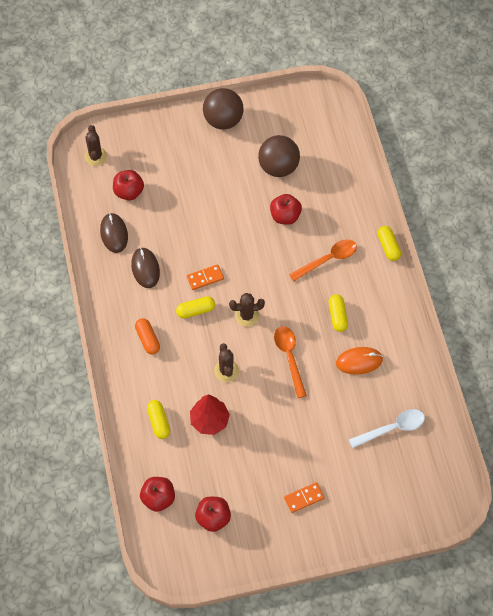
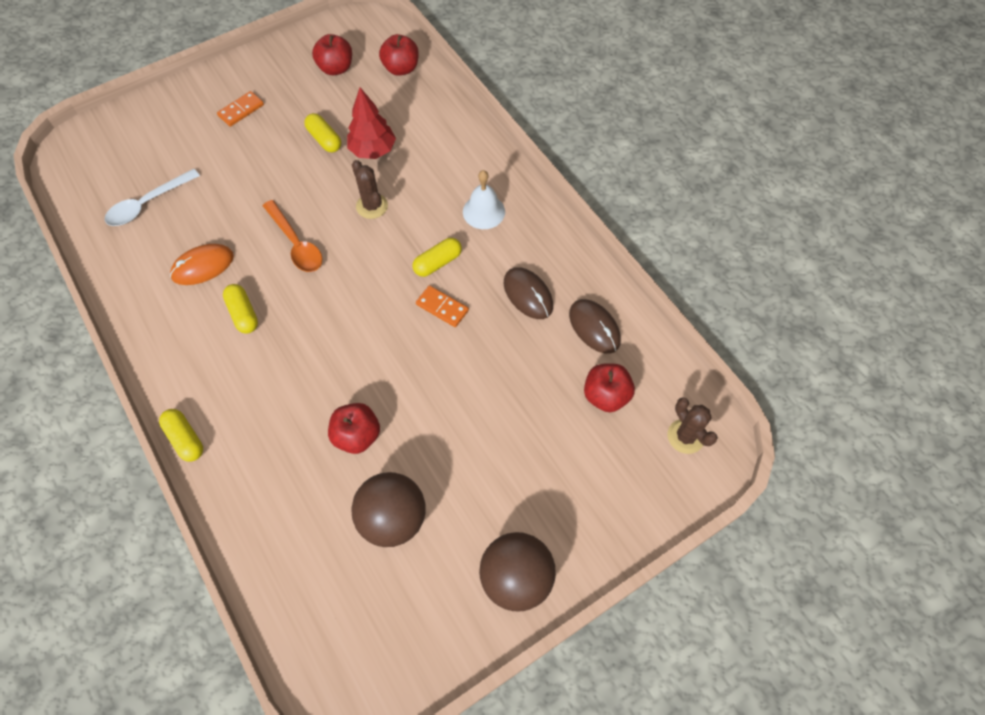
camera: 160 degrees right, 0 degrees up
orange capsule [135,318,160,355] -> white bell [463,170,505,229]
yellow capsule [147,400,170,439] -> yellow capsule moved to [304,113,341,153]
orange domino [187,264,224,290] -> orange domino turned 75 degrees clockwise [416,285,469,327]
brown cactus [229,293,265,327] -> none
orange spoon [289,239,357,281] -> none

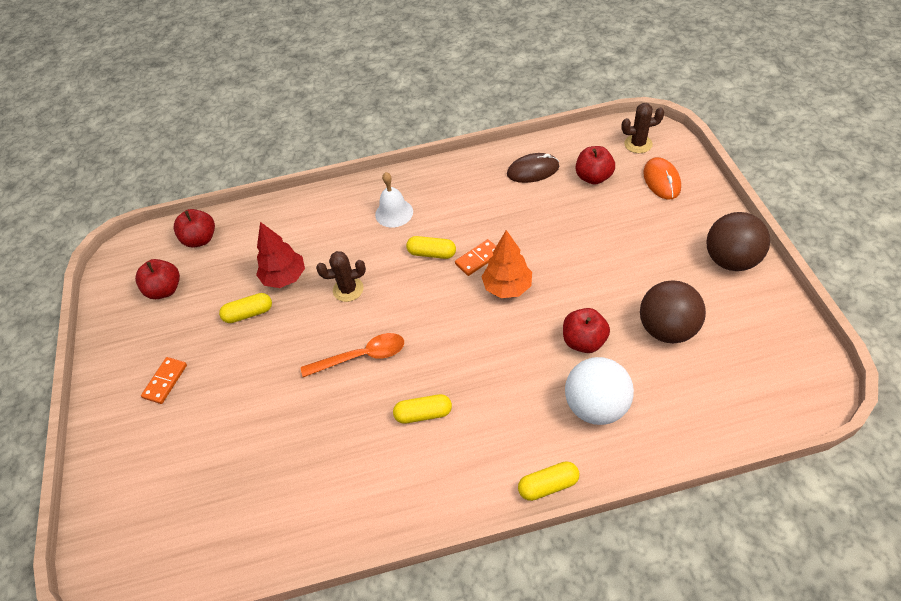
camera: 65 degrees left, 10 degrees down
white spoon [105,169,200,226] -> none
orange mouse [170,244,234,285] -> orange mouse moved to [643,157,681,199]
orange domino [217,91,264,127] -> orange domino turned 45 degrees clockwise [141,357,187,404]
yellow capsule [412,238,462,277] -> yellow capsule turned 60 degrees counterclockwise [406,236,456,259]
brown mouse [504,267,553,319] -> none
none -> orange tree [482,230,532,298]
none -> white ball [565,357,634,425]

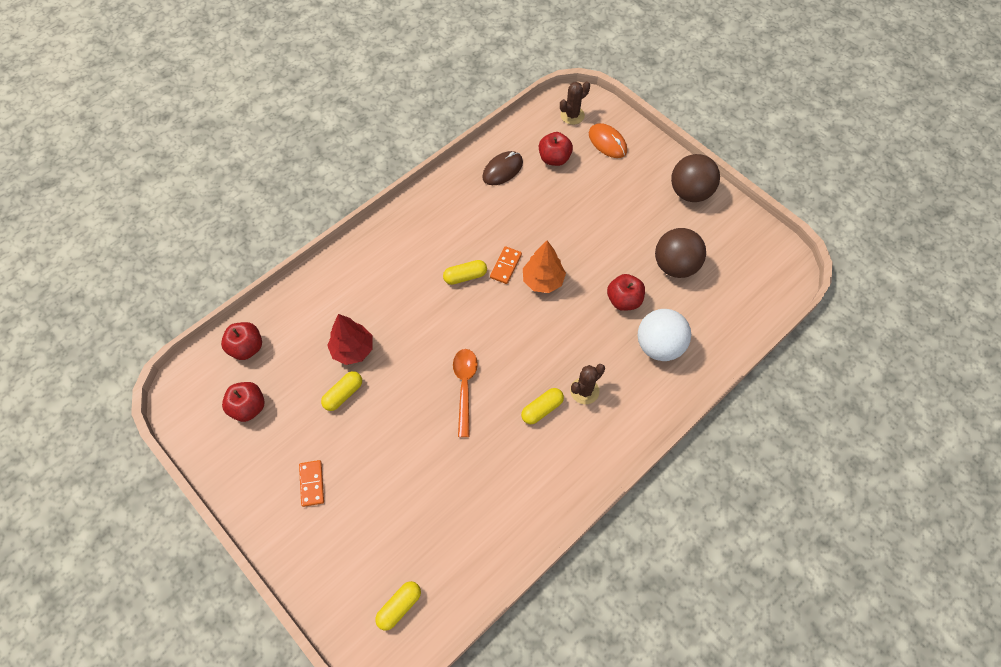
camera: 35 degrees left, 10 degrees up
orange spoon [301,333,404,377] -> orange spoon turned 45 degrees counterclockwise [453,349,478,437]
brown cactus [316,251,366,302] -> brown cactus moved to [570,364,605,404]
white bell [375,172,413,228] -> none
yellow capsule [518,461,579,501] -> yellow capsule moved to [375,581,421,631]

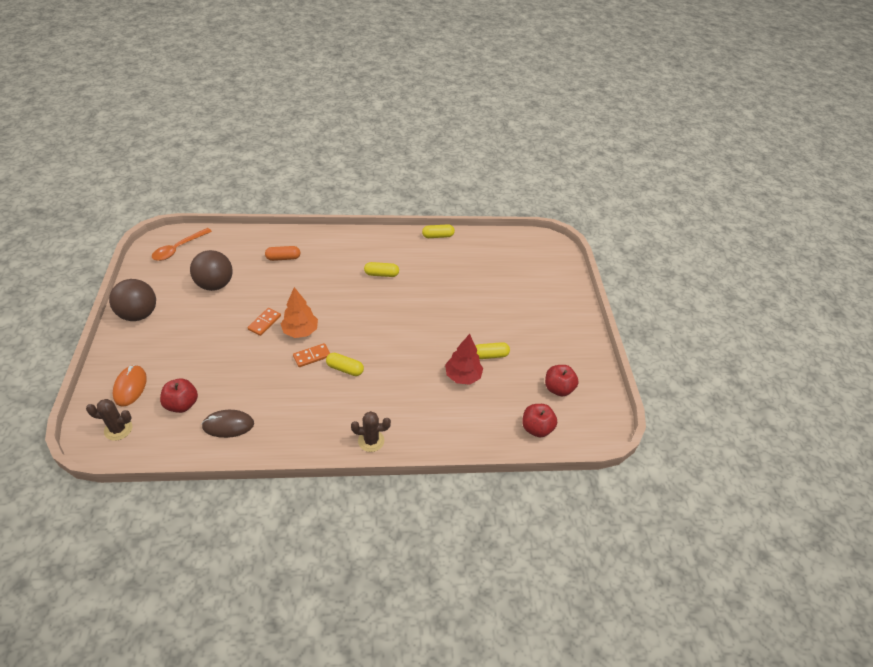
camera: 145 degrees left, 15 degrees down
orange domino [299,460,324,507] -> orange domino moved to [247,308,281,336]
yellow capsule [375,581,421,631] -> yellow capsule moved to [422,224,455,238]
orange spoon [453,349,478,437] -> orange spoon moved to [152,228,212,261]
brown cactus [570,364,605,404] -> brown cactus moved to [351,411,391,452]
red apple [607,274,645,311] -> none
white ball [638,309,691,361] -> orange capsule [265,246,300,261]

